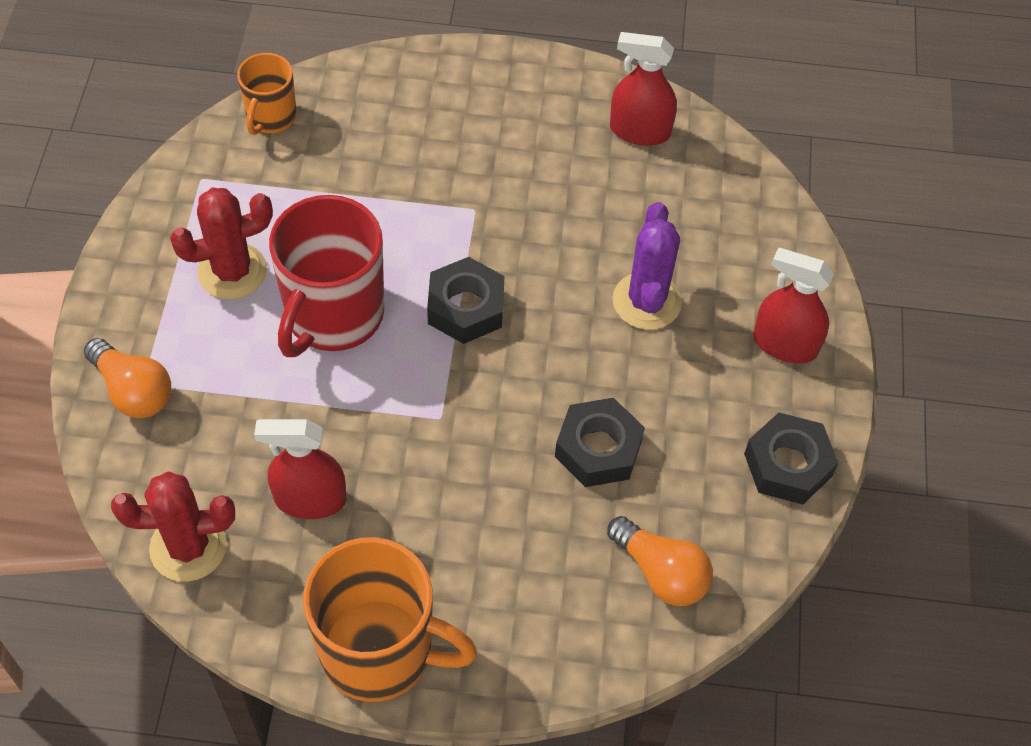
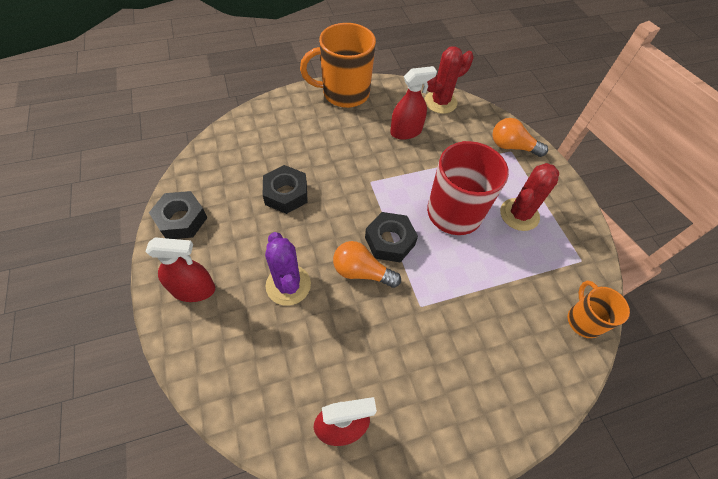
camera: 155 degrees right, 0 degrees up
orange light bulb [607,516,713,606] -> orange light bulb moved to [333,241,401,288]

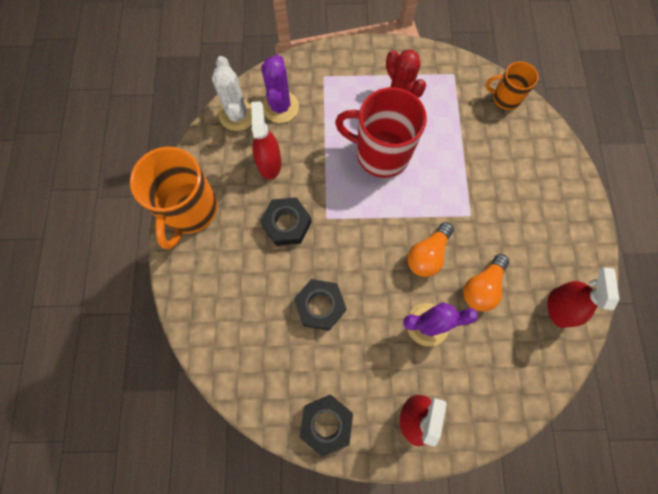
camera: 70 degrees left, 15 degrees up
black nut [365,212,418,262] -> black nut moved to [260,197,311,246]
red cactus [424,46,473,114] -> white cactus [212,56,252,131]
orange light bulb [492,118,548,157] -> orange light bulb moved to [463,254,509,312]
none -> purple cactus [261,54,299,123]

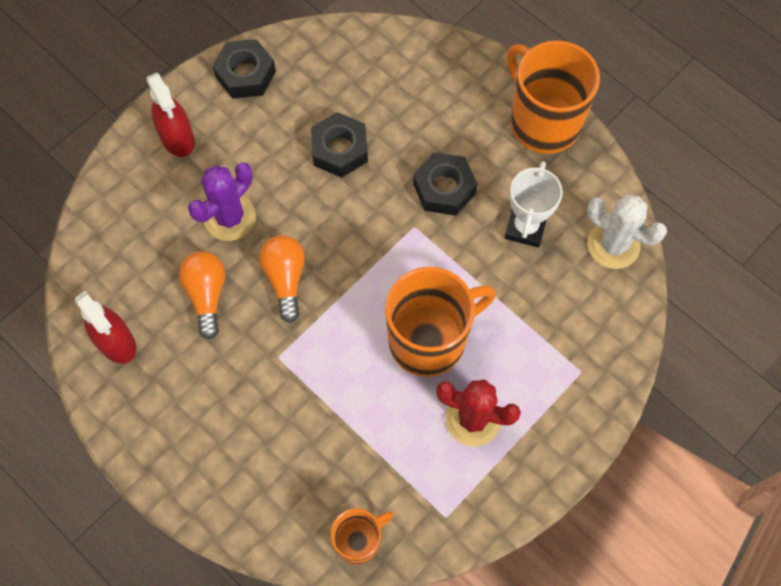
camera: 135 degrees right, 5 degrees down
red spray bottle [251,101,282,179] -> white trophy [505,161,563,247]
purple cactus [261,54,299,123] -> none
red mug [335,87,427,178] -> orange mug [385,267,496,377]

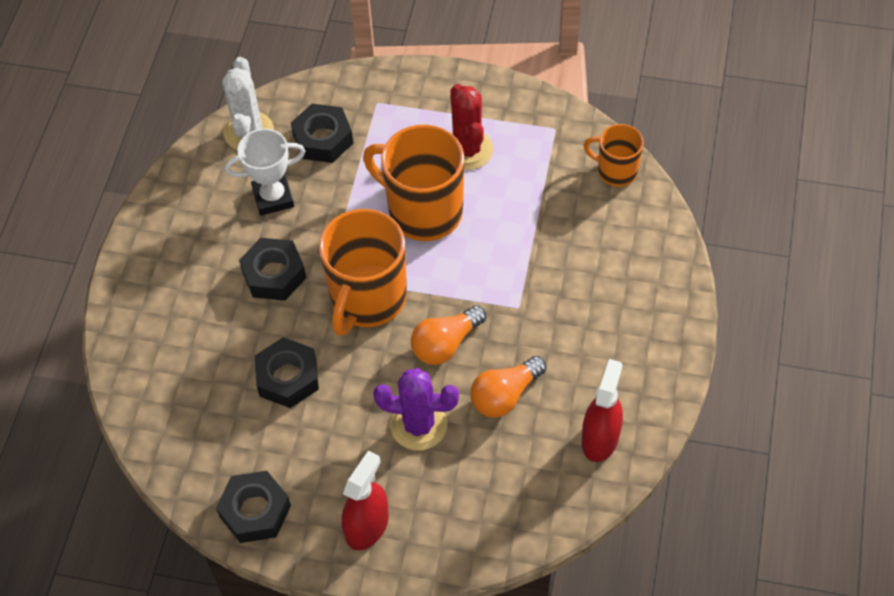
camera: 120 degrees left, 10 degrees down
orange mug [507,40,600,154] -> orange mug moved to [319,209,407,336]
none -> black nut [291,104,353,163]

